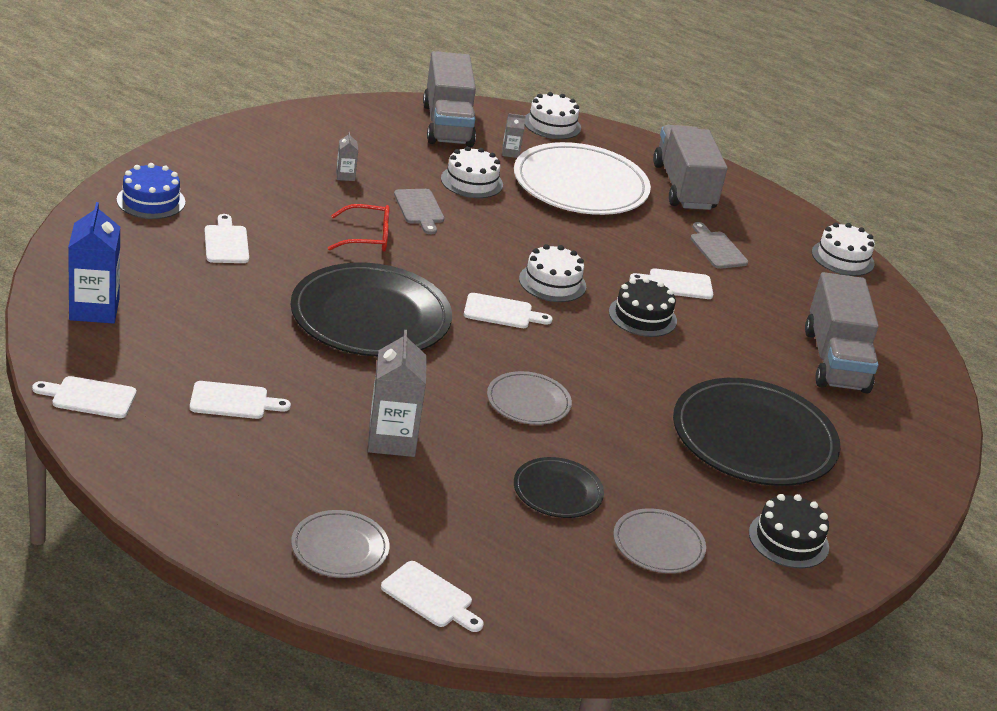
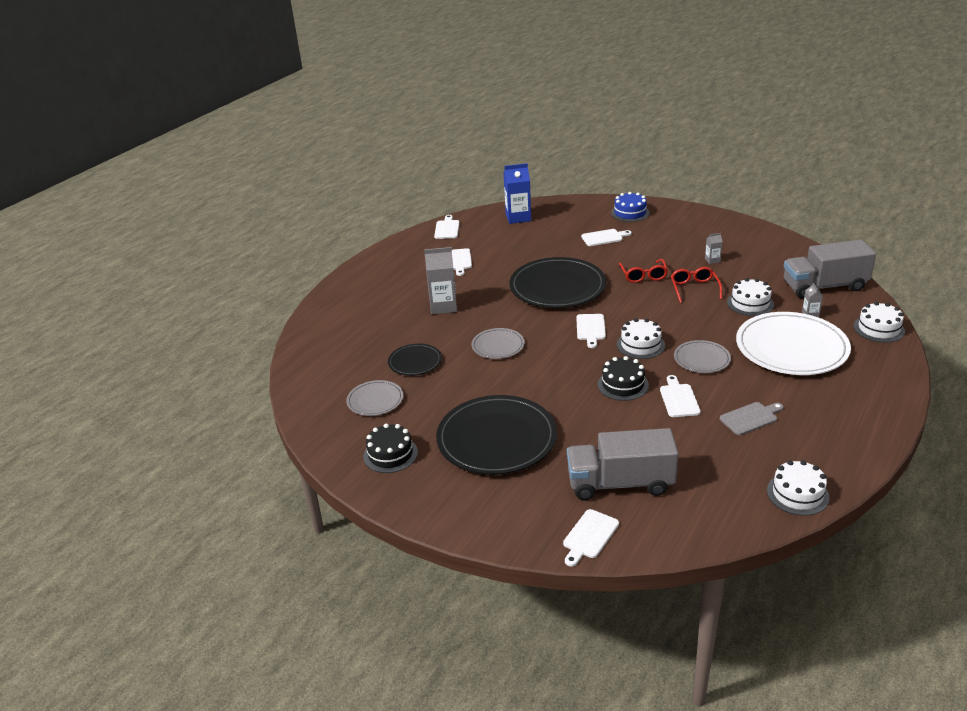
camera: 95 degrees right, 0 degrees up
grey plate [291,510,390,578] -> grey plate moved to [674,340,731,373]
white cutting board [381,561,484,632] -> white cutting board moved to [563,509,619,567]
grey cutting board [394,189,444,234] -> red glasses [671,267,722,303]
grey truck [653,125,727,210] -> none

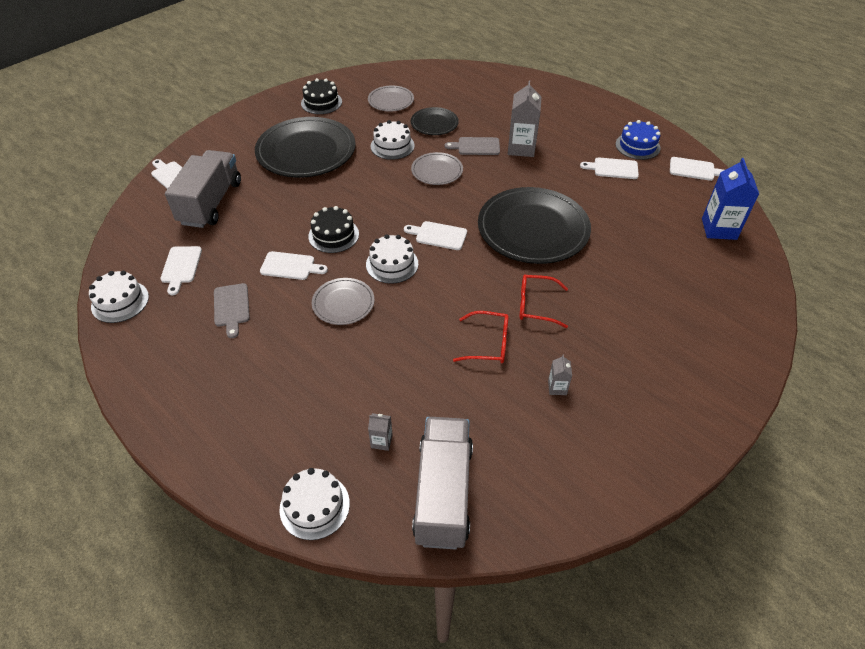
camera: 100 degrees right, 15 degrees up
white cutting board [581,229,632,246] -> white cutting board moved to [160,246,202,295]
blue cake [611,192,650,222] -> blue cake moved to [616,120,661,160]
white cake [727,278,774,316] -> white cake moved to [370,120,415,160]
white plate [736,312,851,375] -> none
none -> grey cutting board [445,137,500,155]

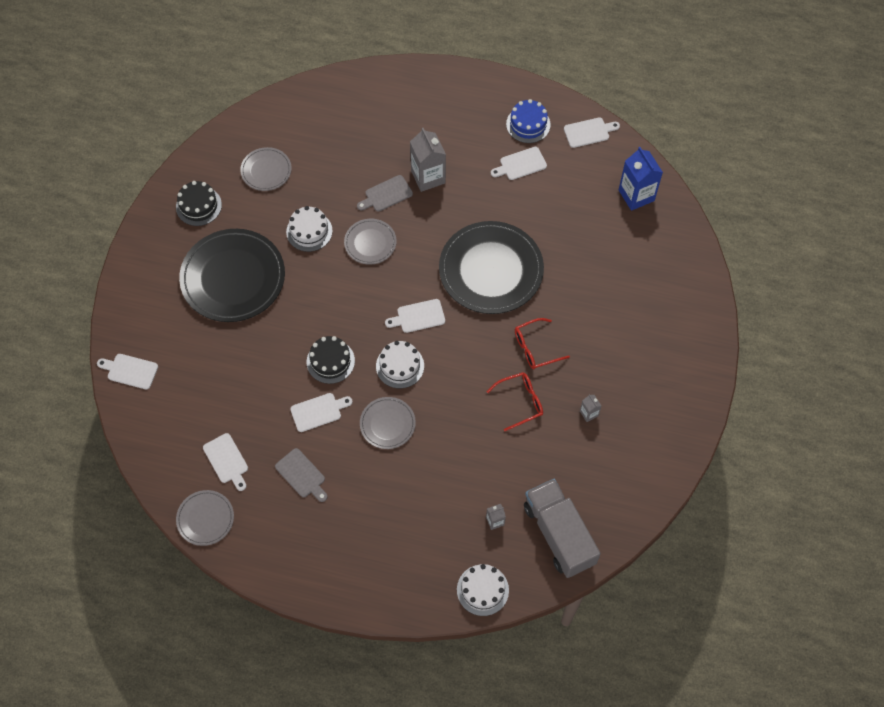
camera: 30 degrees left, 15 degrees up
white cake [89,271,149,323] -> grey plate [176,490,234,546]
grey truck [165,150,241,228] -> none
black plate [411,107,459,135] -> none

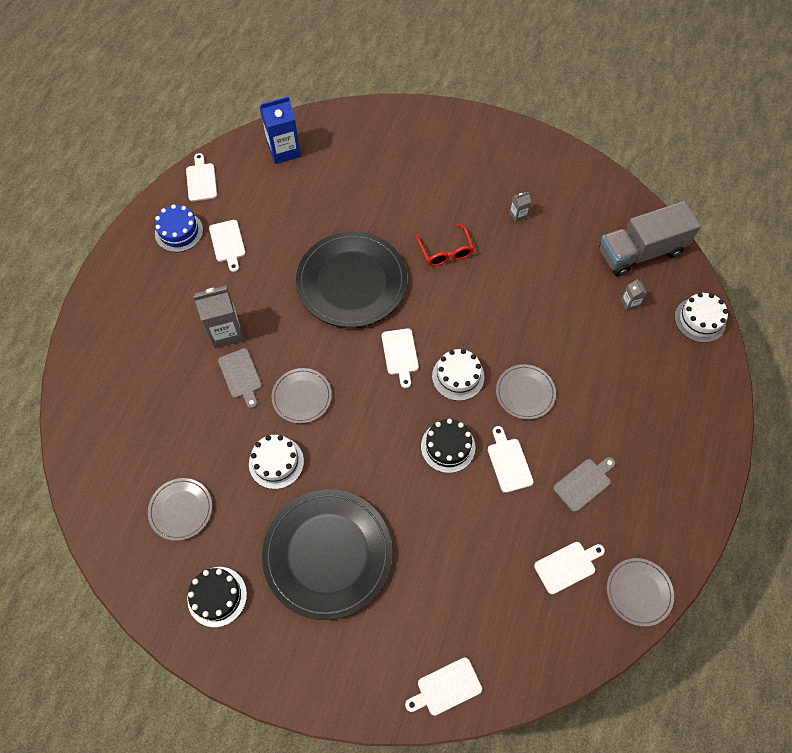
camera: 85 degrees left, 0 degrees up
white cutting board [97,354,158,390] -> white cutting board turned 45 degrees clockwise [405,657,482,716]
red glasses [487,372,543,431] -> none

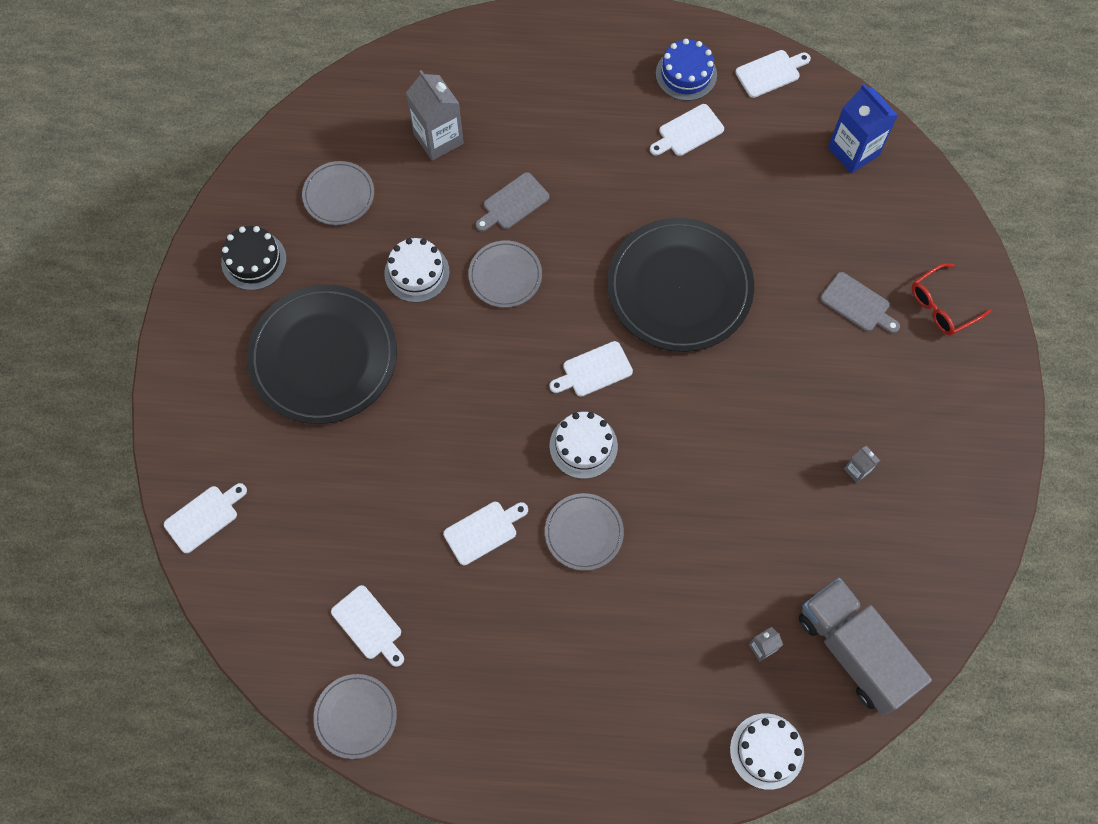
camera: 75 degrees right, 5 degrees up
grey carton [193,285,244,349] -> grey carton moved to [406,70,464,161]
white cutting board [405,657,482,716] -> white cutting board turned 90 degrees clockwise [164,483,247,553]
red glasses [416,224,474,266] -> red glasses moved to [912,263,991,335]
black cake [421,419,475,473] -> none
grey cutting board [553,457,615,512] -> grey cutting board moved to [820,272,900,333]

